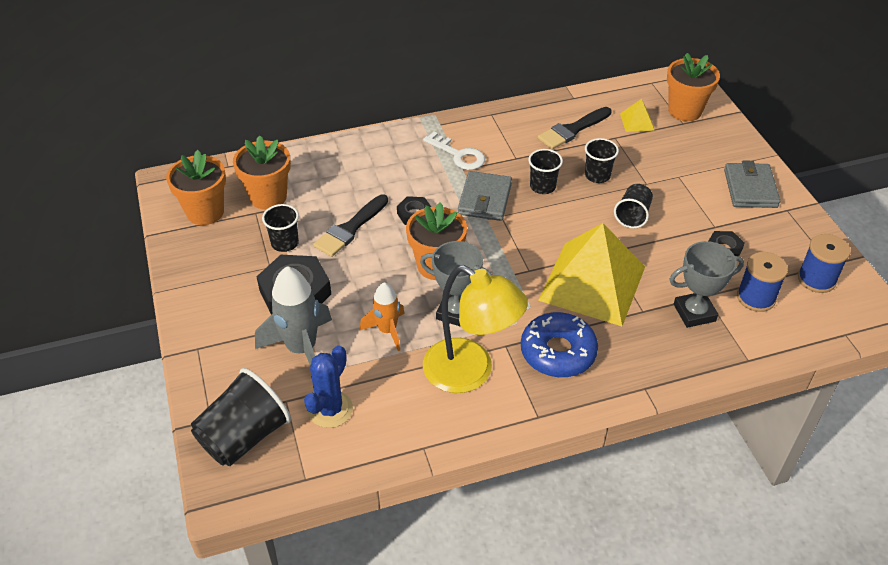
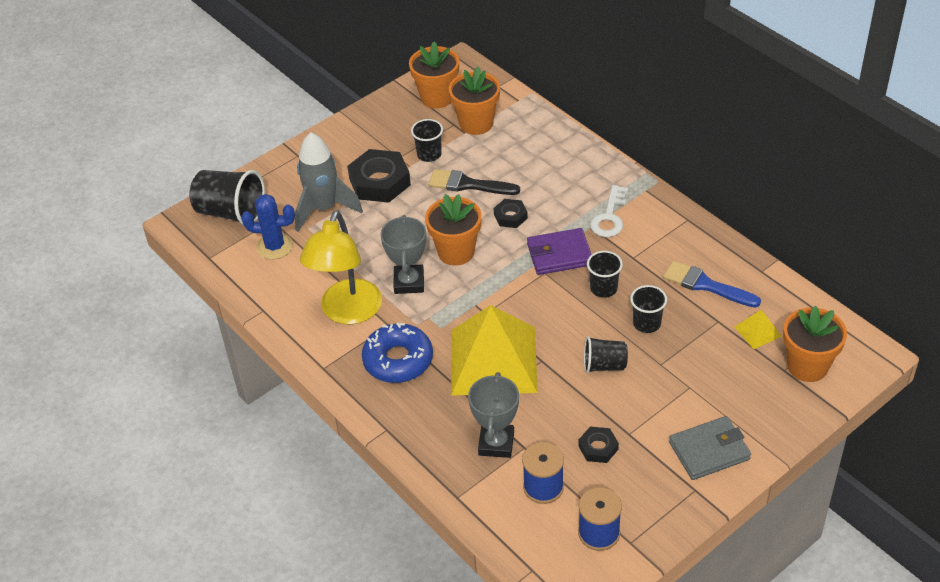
camera: 70 degrees right, 0 degrees up
orange rocket [360,282,405,351] -> none
grey wallet [458,171,512,221] -> purple wallet [527,228,592,275]
black brush [538,107,612,149] -> blue brush [663,261,761,308]
grey trophy [669,241,744,328] -> grey trophy turned 45 degrees clockwise [468,372,519,458]

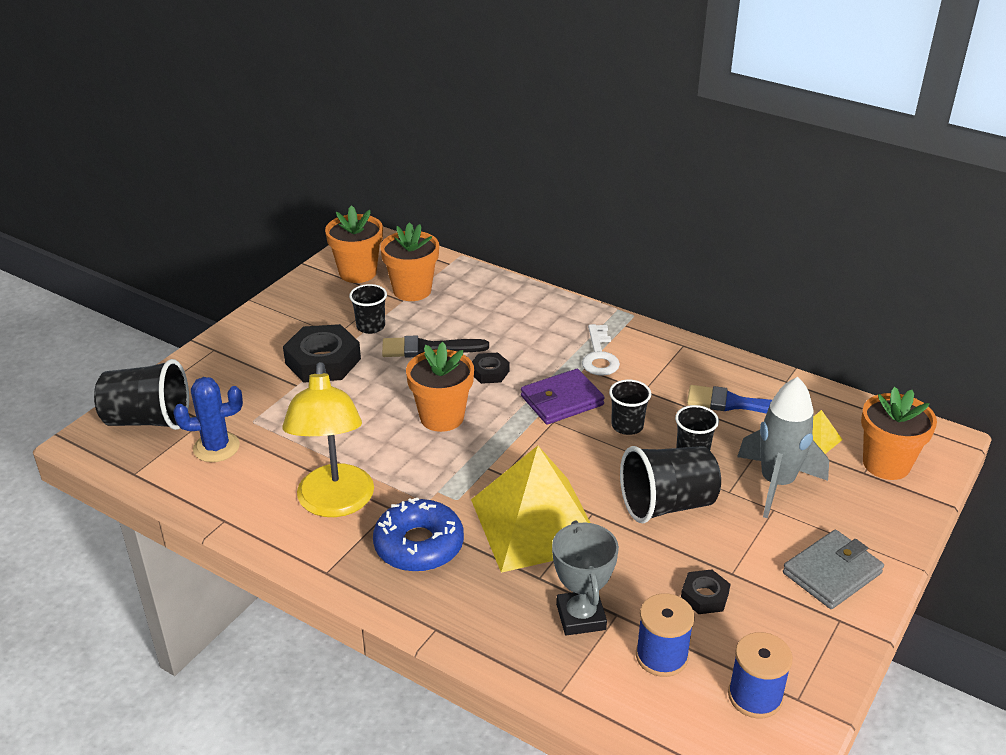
camera: 20 degrees left, 10 degrees down
grey rocket [295,132,363,232] -> grey rocket moved to [737,377,829,519]
grey trophy [380,215,426,294] -> none
black cup [584,336,628,373] -> black cup [620,446,721,523], size x1.70

